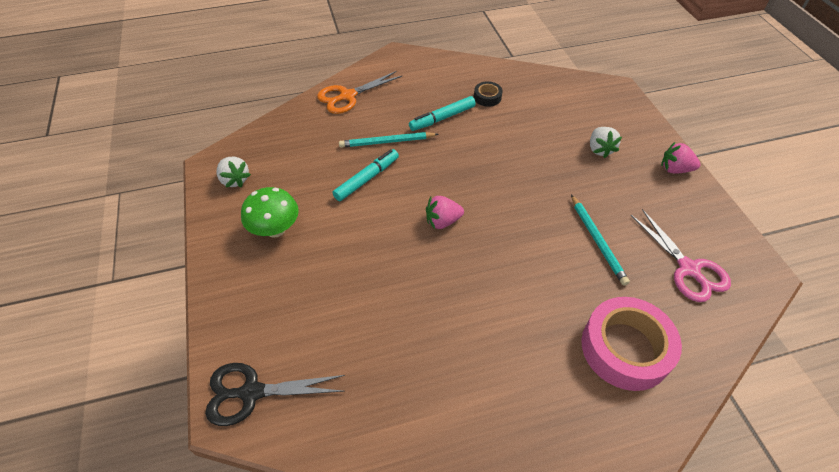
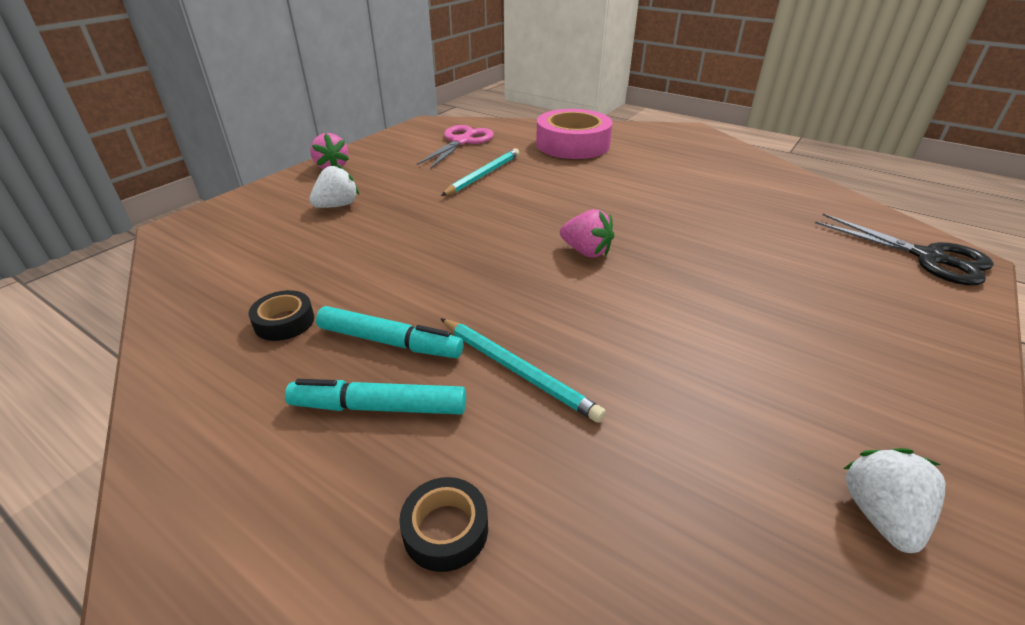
camera: 130 degrees left, 15 degrees down
green mushroom [241,187,299,238] -> none
orange scissors [317,71,402,114] -> black tape [399,477,488,572]
turquoise marker [333,149,399,201] -> turquoise marker moved to [285,379,466,415]

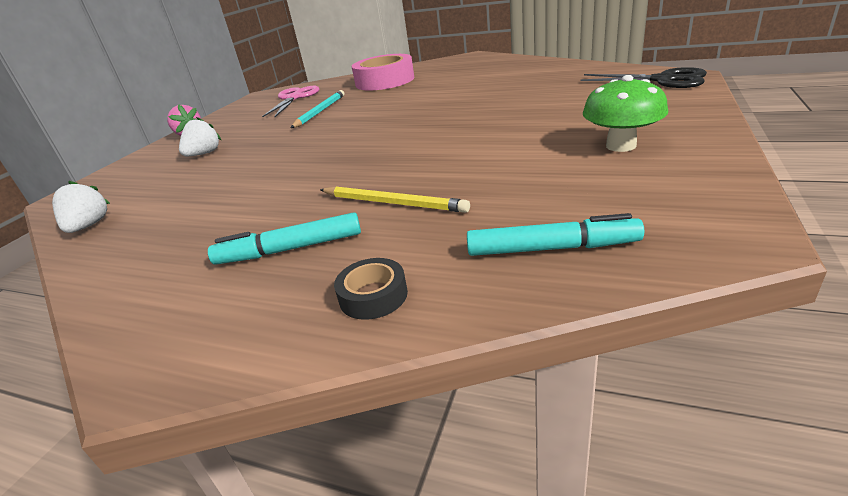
camera: 10 degrees left, 5 degrees down
black tape [249,290,314,341] -> none
turquoise marker [316,306,463,358] -> turquoise marker moved to [467,213,644,256]
turquoise pencil [440,318,606,423] -> yellow pencil [320,186,470,213]
pink strawberry [560,209,614,257] -> none
white strawberry [843,448,945,553] -> white strawberry moved to [52,181,110,233]
none -> green mushroom [583,75,668,152]

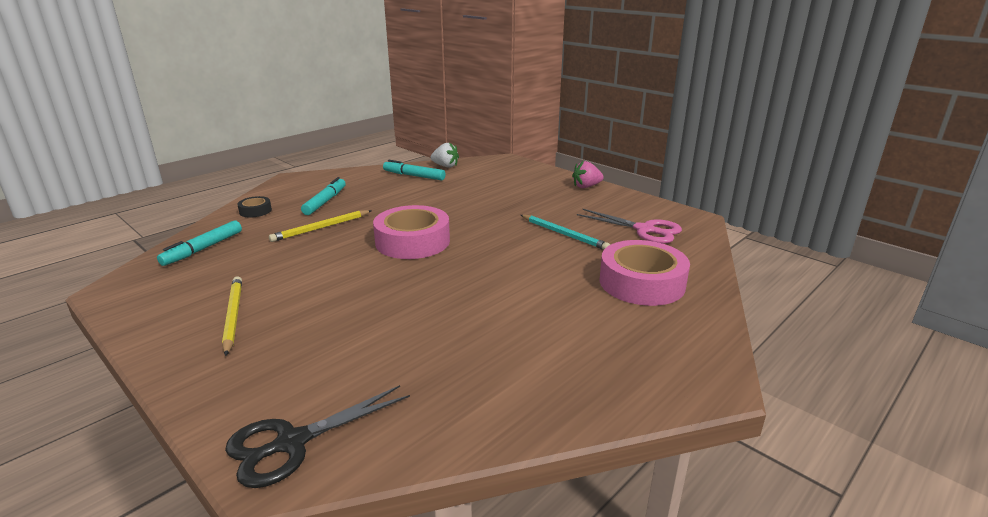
camera: 110 degrees right, 5 degrees down
white strawberry [179,117,221,156] -> none
green mushroom [583,75,668,152] -> yellow pencil [222,276,242,356]
none -> pink tape [373,205,450,259]
none -> turquoise marker [383,160,445,180]

